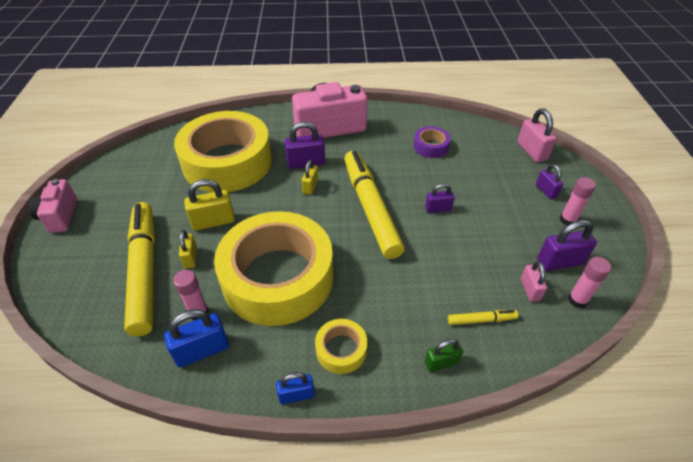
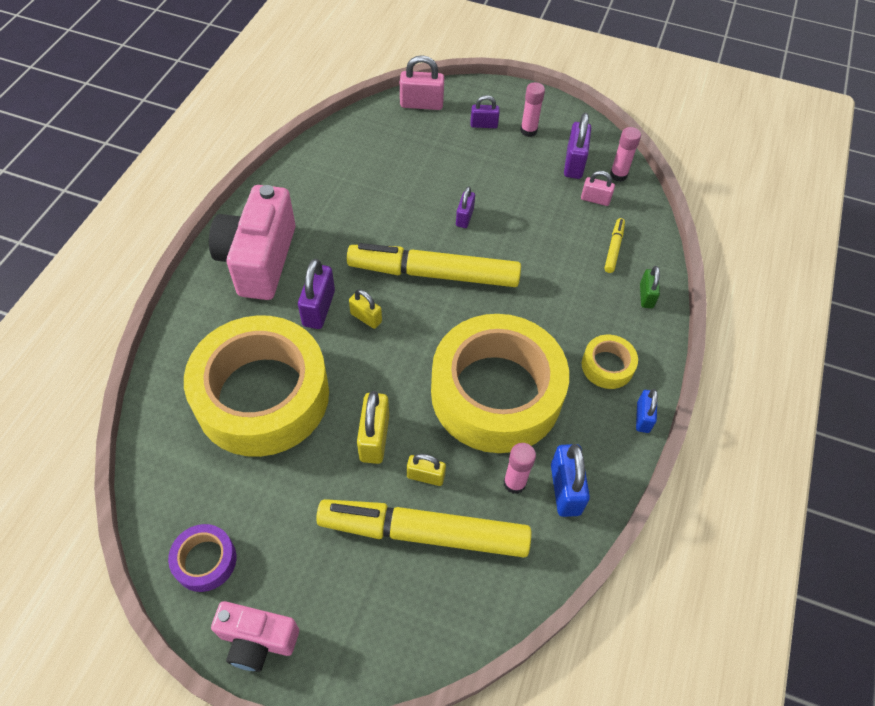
camera: 70 degrees left, 10 degrees up
purple tape [414,126,451,158] -> purple tape moved to [168,524,236,592]

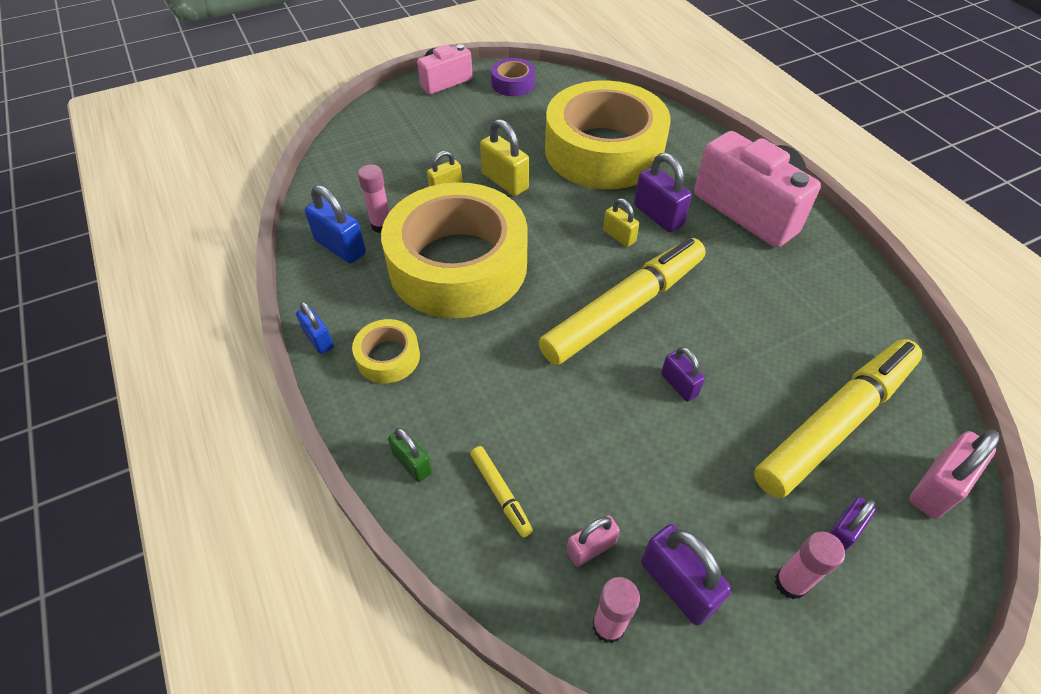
camera: 135 degrees right, 5 degrees down
yellow marker [316,499,532,558] -> yellow marker moved to [754,339,922,498]
yellow padlock [349,289,382,329] -> yellow padlock turned 60 degrees clockwise [603,198,639,247]

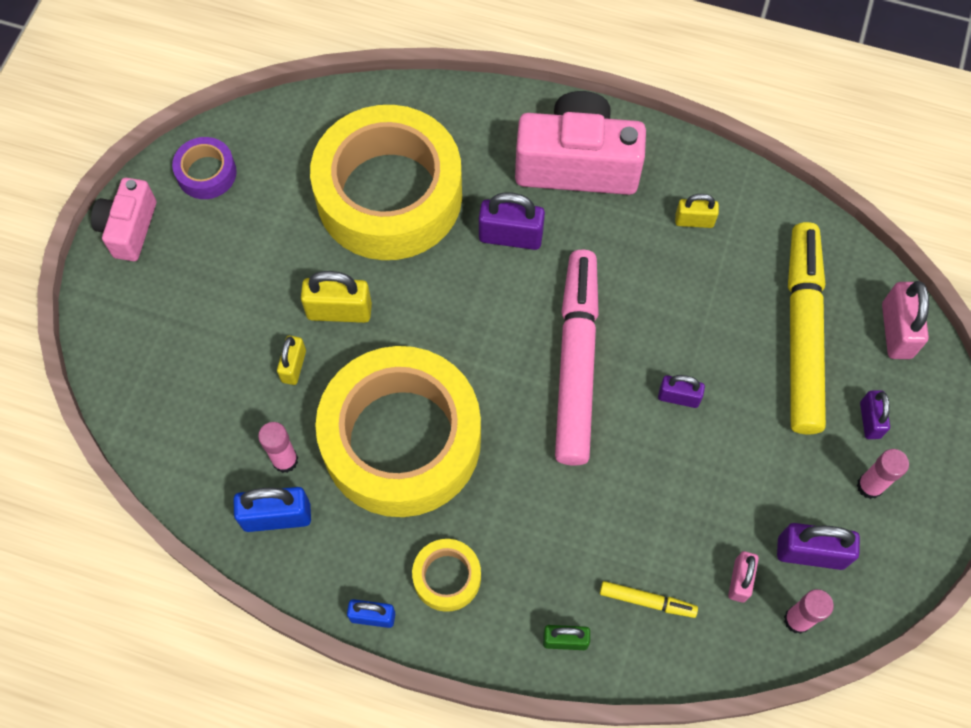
camera: 45 degrees left, 15 degrees up
yellow marker [539,238,706,365] -> pink marker [555,250,599,466]
yellow padlock [603,198,639,247] -> yellow padlock moved to [675,194,719,228]

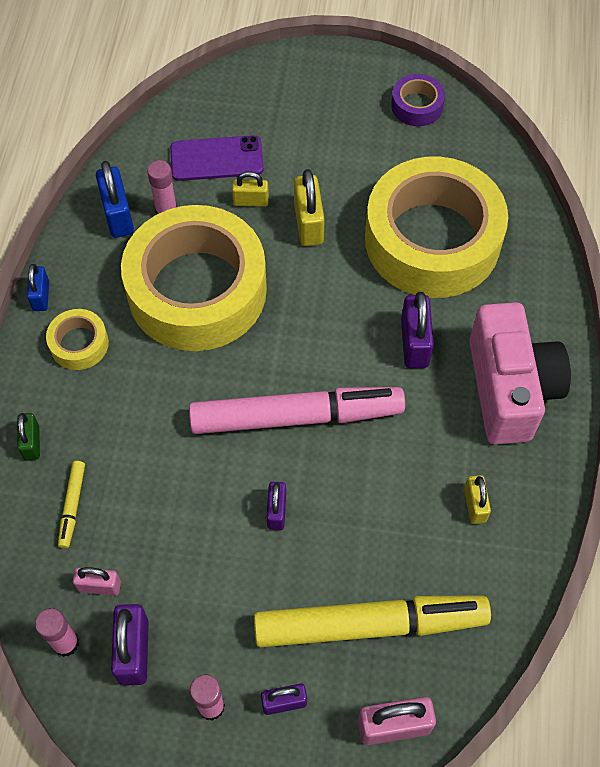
camera: 80 degrees right, 5 degrees down
pink camera [91,178,156,261] -> none
none -> purple phone [170,135,264,181]

